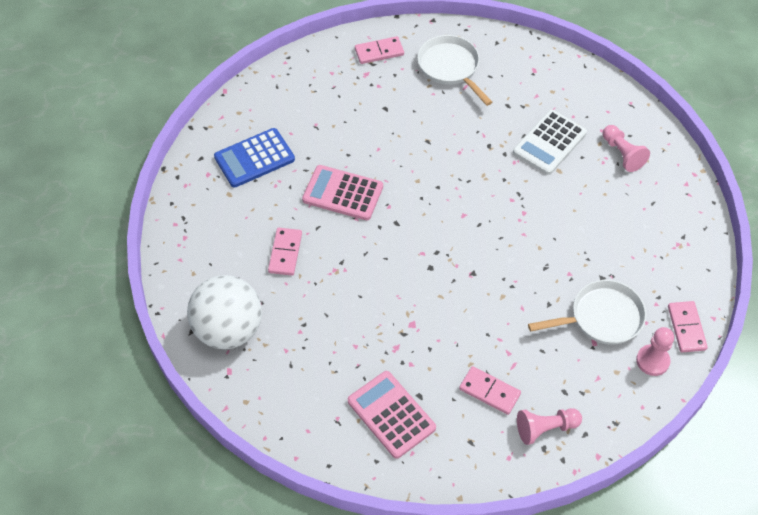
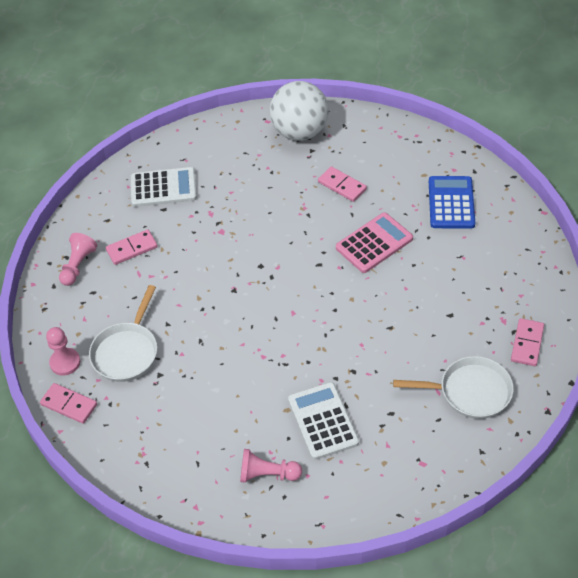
camera: 125 degrees right, 5 degrees down
pink calculator [348,371,436,459] -> white calculator [131,167,197,207]

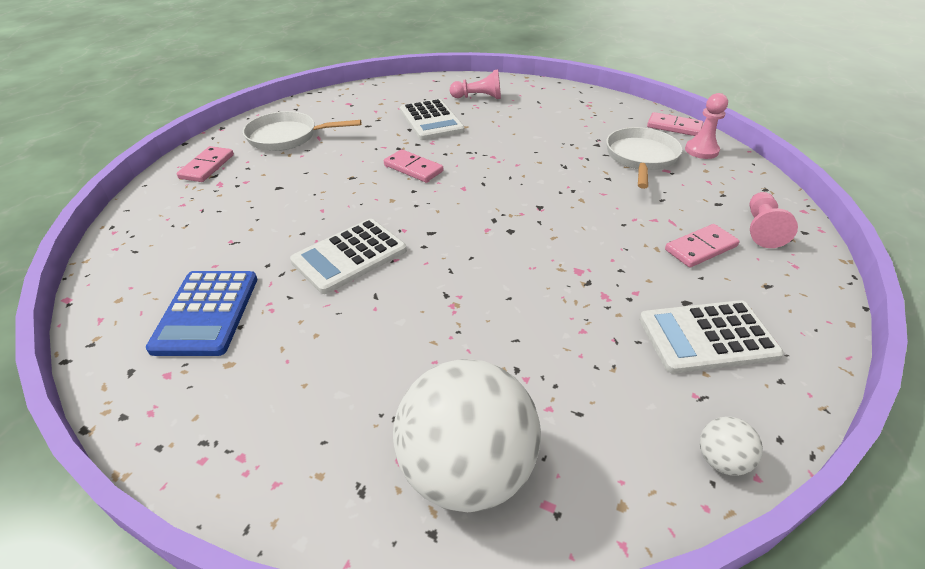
camera: 175 degrees right, 10 degrees down
pink domino [318,166,367,202] -> pink domino moved to [384,149,443,182]
pink calculator [336,212,413,273] -> white calculator [290,219,407,294]
none -> white ball [700,417,763,476]

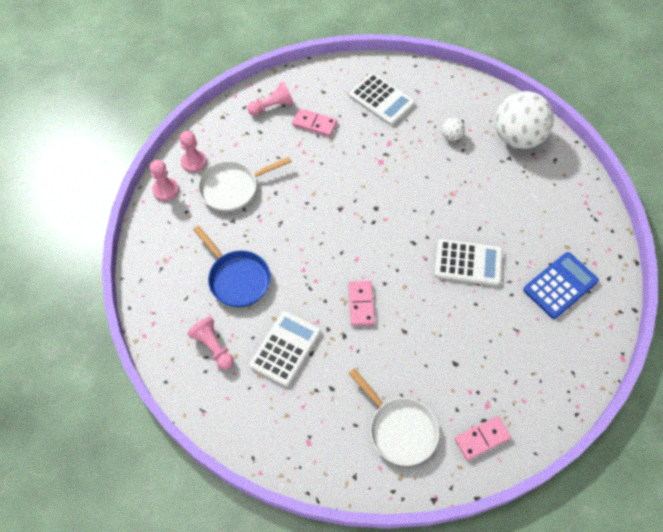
camera: 130 degrees left, 20 degrees up
pink domino [647,112,703,136] -> pink pawn [150,160,179,201]
white ball [700,417,763,476] -> white ball moved to [441,118,465,141]
none -> blue pan [193,226,271,307]

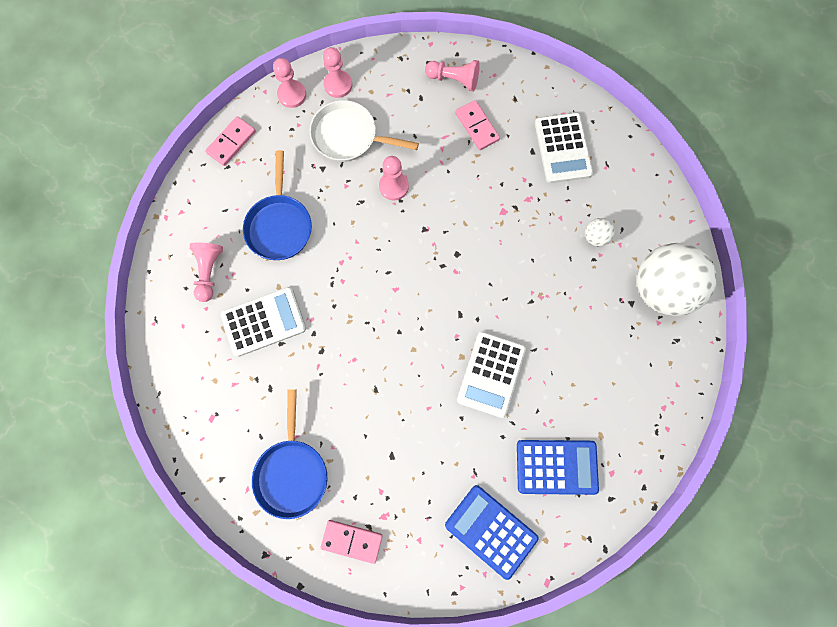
camera: 40 degrees right, 15 degrees up
pink domino [348,281,375,326] -> pink domino moved to [205,116,256,166]
white pan [349,368,439,466] -> blue pan [252,390,327,519]
white calculator [434,239,503,286] -> white calculator turned 60 degrees clockwise [457,331,526,418]
none -> pink pawn [379,156,409,200]
none -> blue calculator [445,485,539,580]

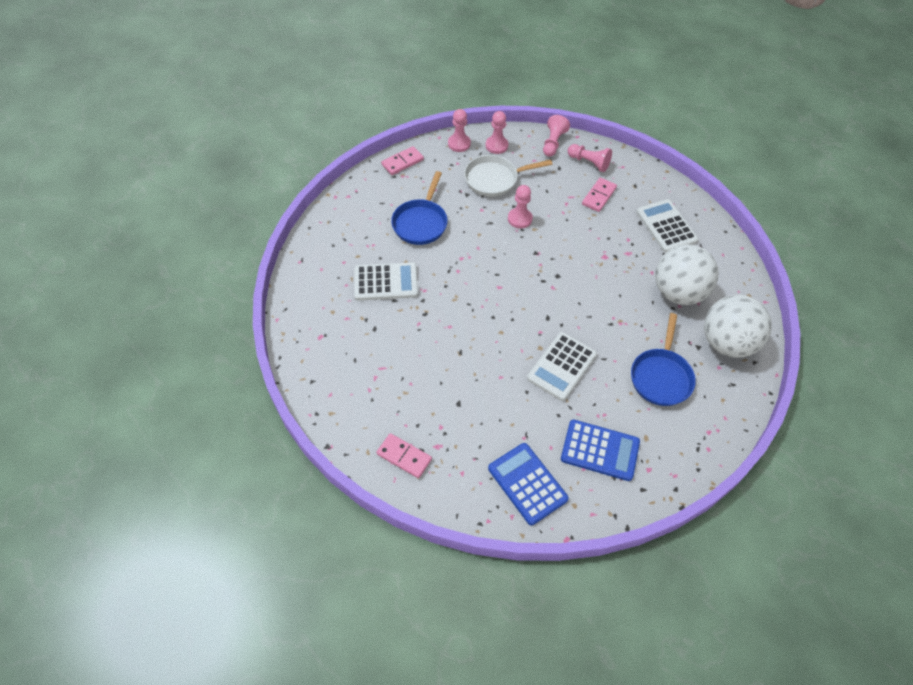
camera: 15 degrees right, 20 degrees down
pink pawn [190,243,223,302] -> pink pawn moved to [543,115,570,157]
blue pan [252,390,327,519] -> blue pan moved to [631,313,696,406]
white pan [310,100,419,162] -> white pan turned 45 degrees counterclockwise [464,155,552,197]
pink domino [455,100,500,150] -> pink domino turned 45 degrees clockwise [582,178,617,212]
white calculator [535,113,593,183] -> white calculator turned 150 degrees clockwise [636,199,698,252]
white ball [585,218,615,247] -> white ball [655,244,719,305], size x2.42

